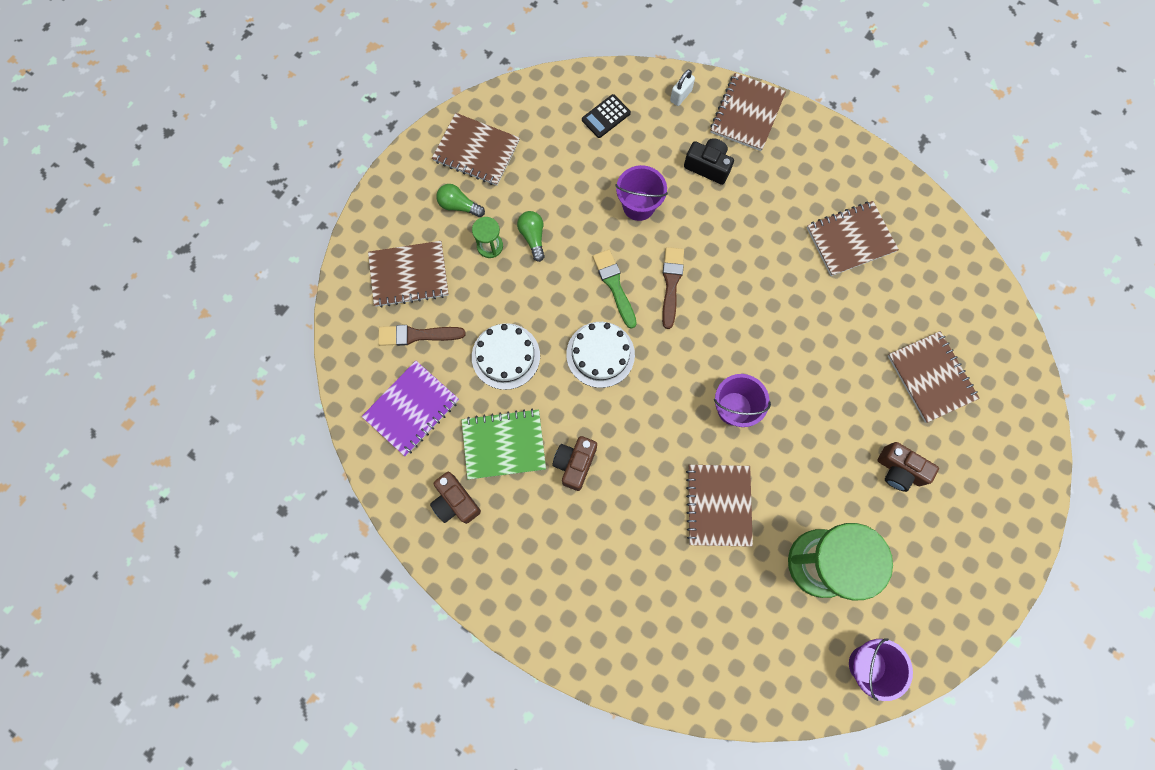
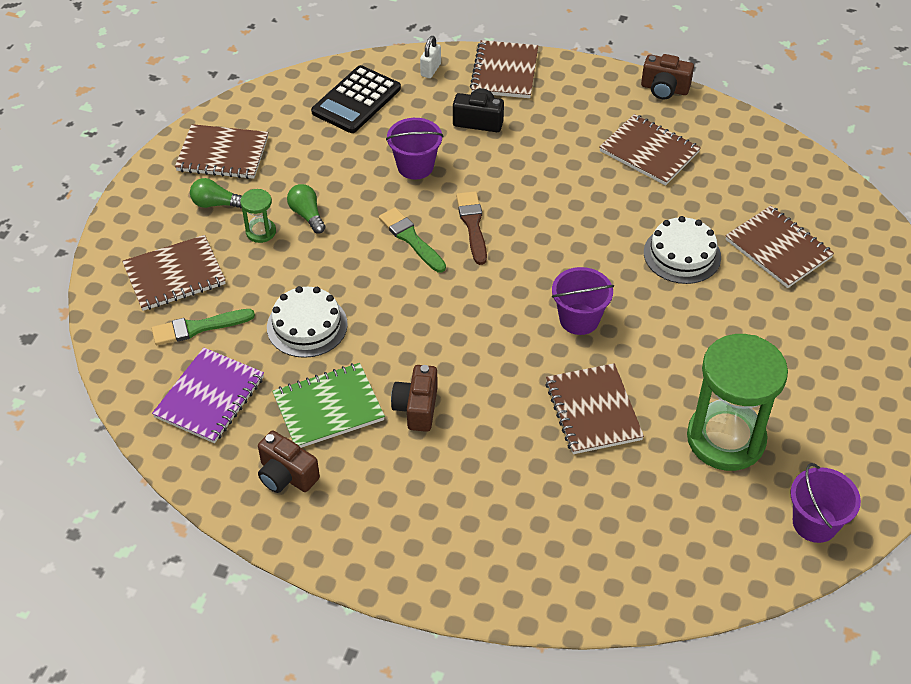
camera: 15 degrees left, 25 degrees down
brown brush [378,325,466,346] -> green brush [152,309,255,345]
white cake [566,322,635,388] -> white cake moved to [644,216,721,284]
black calculator [582,94,631,138] -> black calculator [311,65,401,133], size x1.75
brown notebook [807,201,899,276] -> brown notebook turned 75 degrees clockwise [599,114,701,186]
brown camera [878,442,939,492] -> brown camera moved to [641,54,694,99]

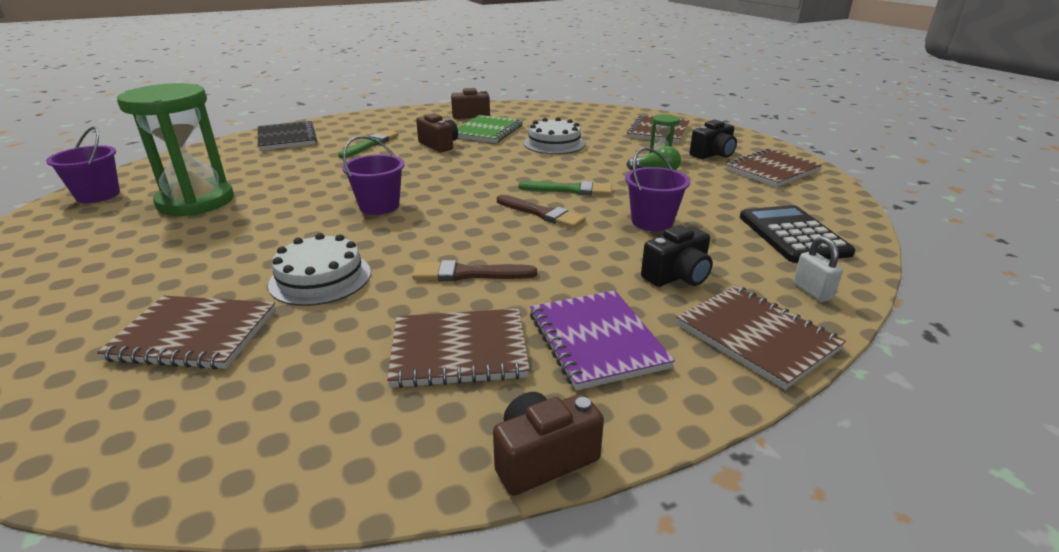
camera: 135 degrees right, 20 degrees down
green brush [152,309,255,345] -> green brush moved to [338,130,399,158]
purple notebook [152,348,264,443] -> purple notebook moved to [530,290,675,390]
green light bulb [190,178,242,208] -> black camera [689,120,737,159]
brown notebook [545,363,644,454] -> none
none -> black notebook [258,120,317,151]
none -> brown brush [412,260,537,281]

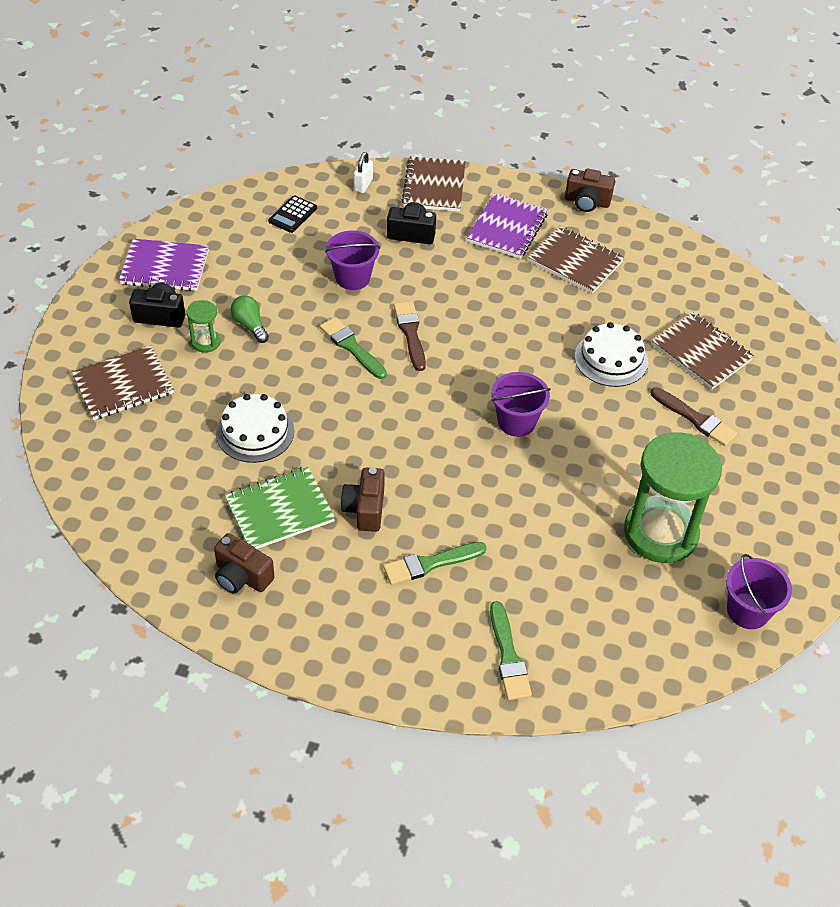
camera: 140 degrees left, 20 degrees up
black notebook [258,120,317,151] -> green brush [490,601,532,700]
brown brush [412,260,537,281] -> brown brush moved to [651,387,737,446]
brown notebook [725,148,822,187] -> purple notebook [119,239,209,291]
black calculator [740,205,855,263] -> black calculator [268,195,317,233], size x0.57

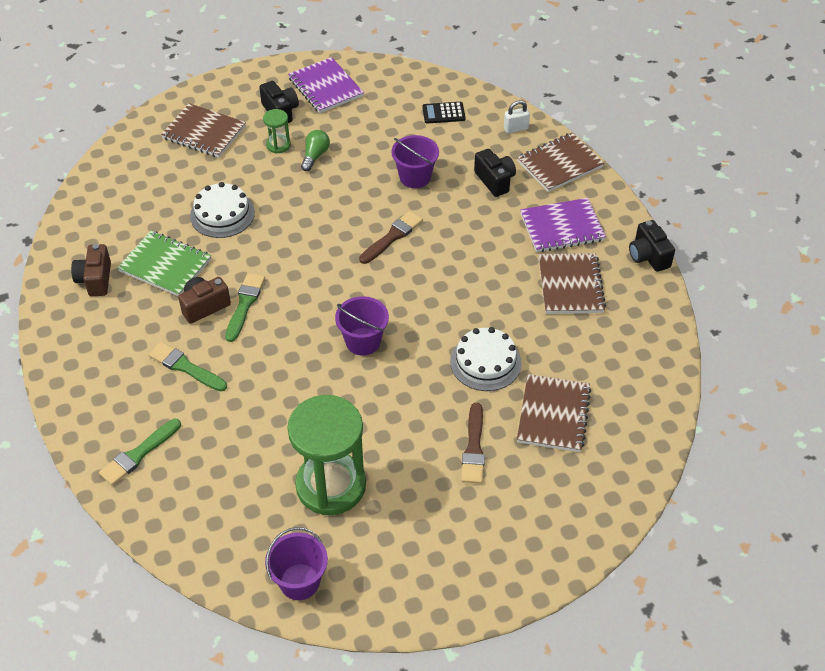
camera: 55 degrees right, 0 degrees up
green brush [320,317,387,379] -> green brush moved to [225,273,265,342]
brown camera [565,168,615,212] -> black camera [629,220,675,272]

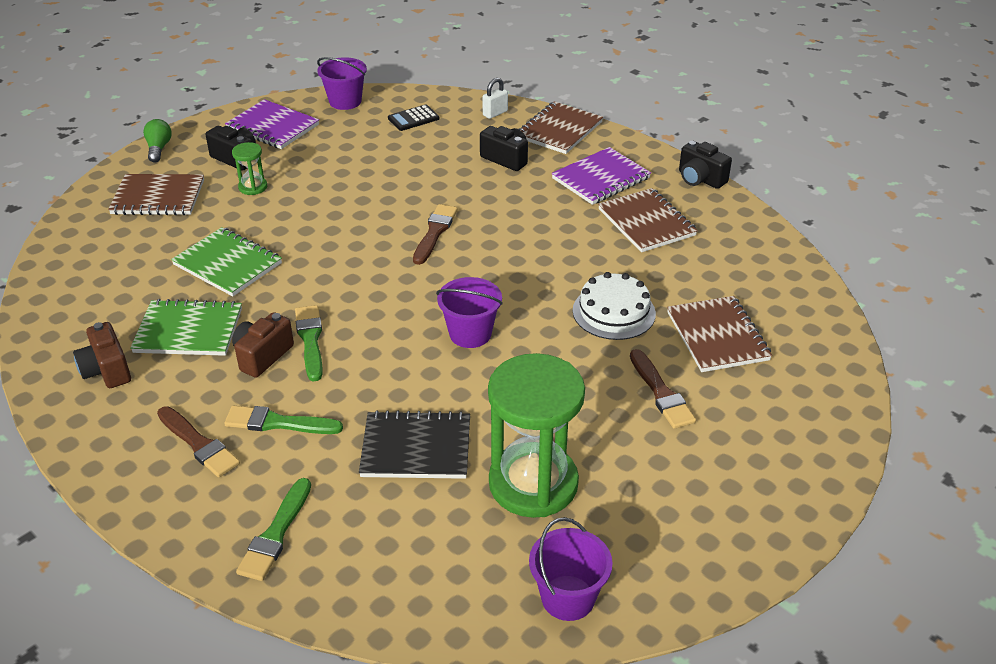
camera: 25 degrees left, 10 degrees down
white cake [190,182,255,238] -> green notebook [171,227,282,296]
green light bulb [301,130,330,171] -> green light bulb moved to [143,119,172,162]
purple bucket [391,135,439,188] -> purple bucket moved to [317,57,367,110]
none -> brown brush [157,406,240,477]
none -> black notebook [359,410,470,479]

